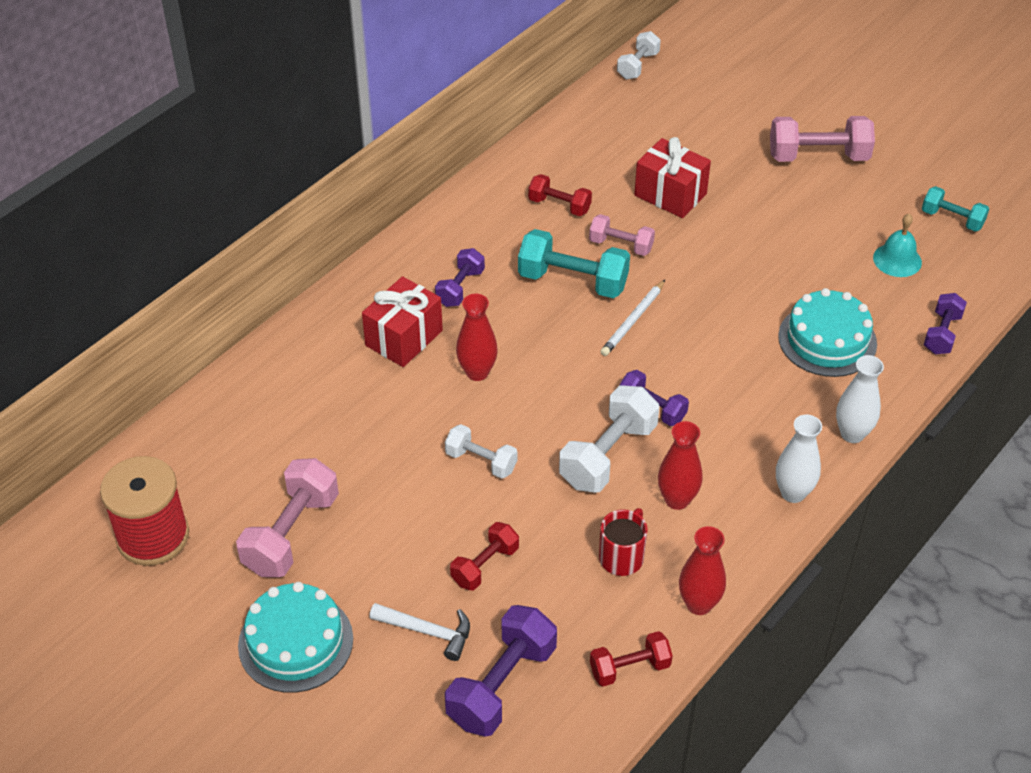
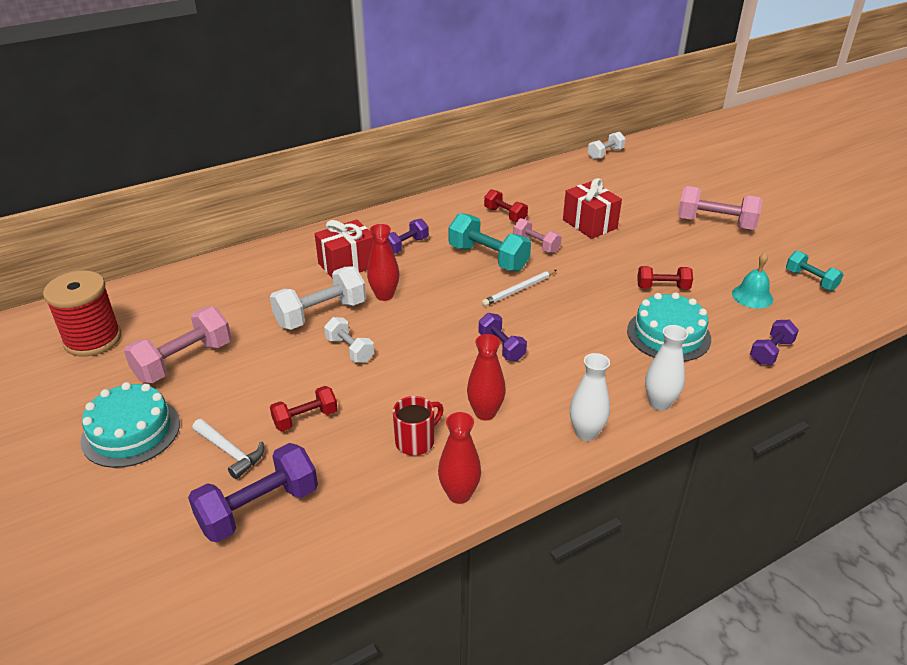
camera: 20 degrees right, 10 degrees down
white dumbbell [559,386,659,493] -> white dumbbell moved to [270,266,366,330]
red dumbbell [590,631,673,686] -> red dumbbell moved to [637,266,693,289]

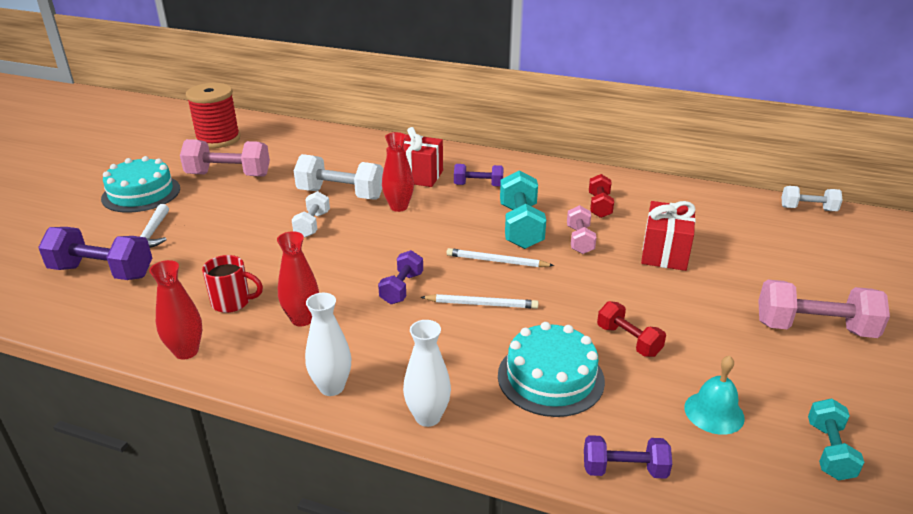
camera: 50 degrees right, 5 degrees down
red dumbbell [270,386,338,431] -> none
pink dumbbell [678,186,763,230] -> pink dumbbell turned 60 degrees counterclockwise [758,280,890,338]
none -> white pencil [421,294,538,309]

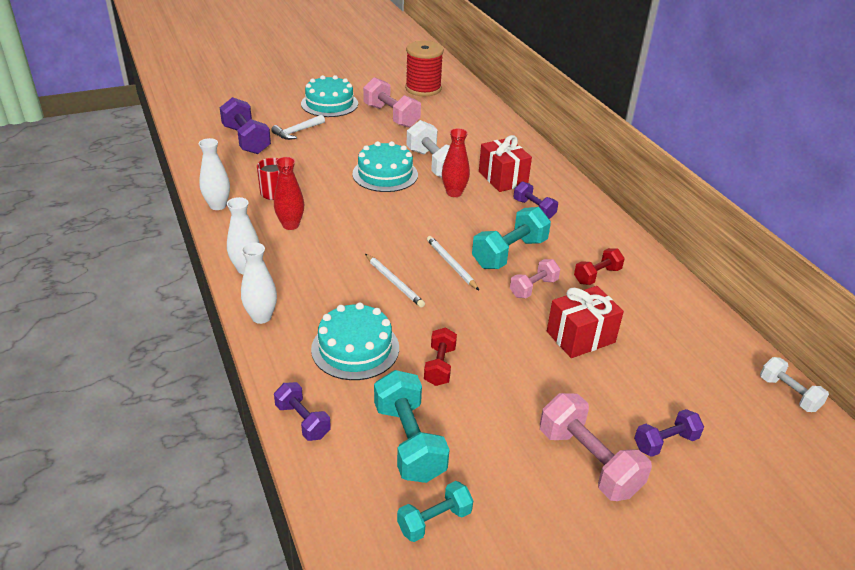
camera: 45 degrees right, 5 degrees up
red vase [149,260,202,360] -> white vase [199,138,230,210]
white dumbbell [292,191,330,238] -> turquoise cake [352,141,418,192]
purple dumbbell [378,250,423,304] -> purple dumbbell moved to [634,409,704,457]
turquoise bell [684,356,745,435] -> turquoise dumbbell [374,370,450,483]

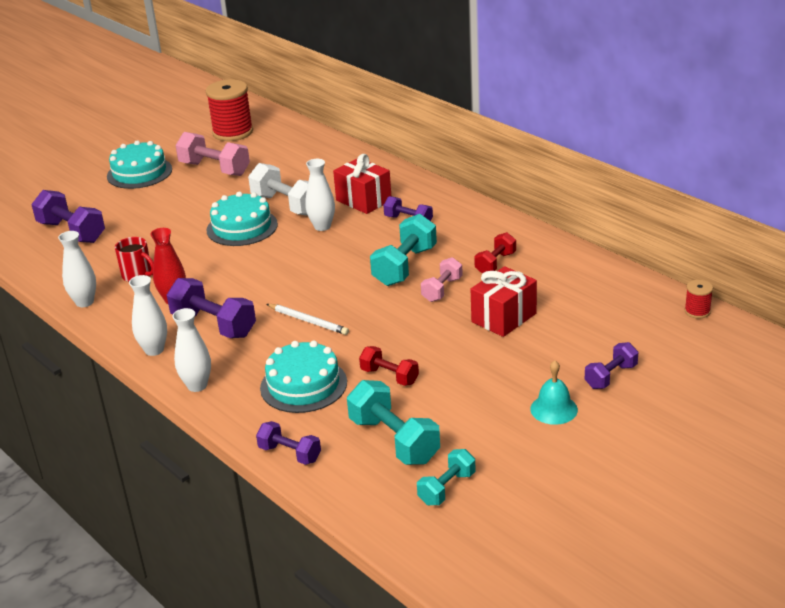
camera: 15 degrees left, 5 degrees down
white hammer [271,115,325,140] -> none
red dumbbell [424,327,457,386] -> red dumbbell turned 45 degrees counterclockwise [359,346,419,386]
white pencil [427,236,479,290] -> none
red vase [442,128,470,197] -> white vase [305,159,335,231]
pink dumbbell [540,393,652,501] -> turquoise bell [530,360,578,425]
white dumbbell [760,357,829,412] -> red spool [685,280,713,319]
none -> purple dumbbell [167,278,256,338]

